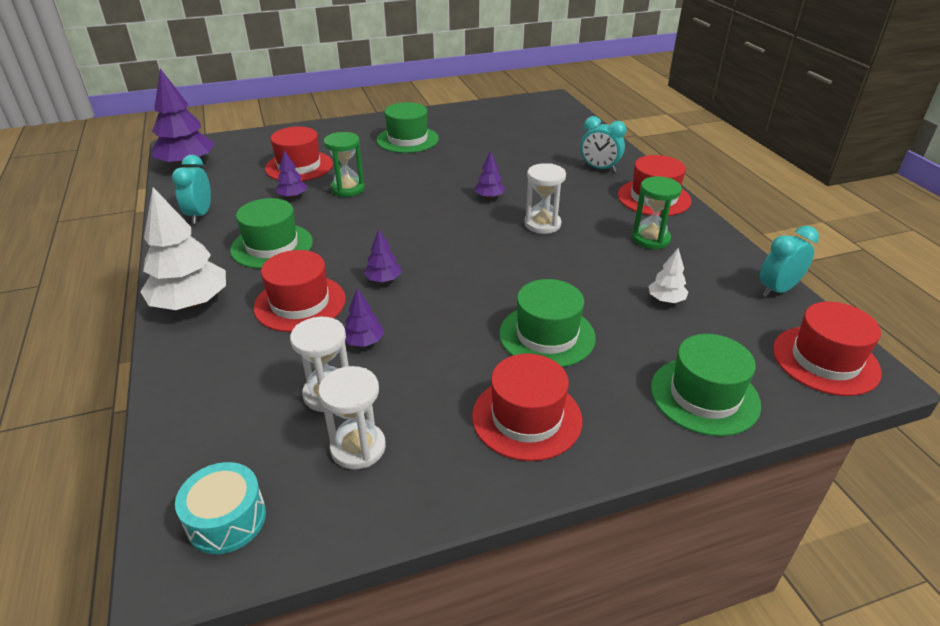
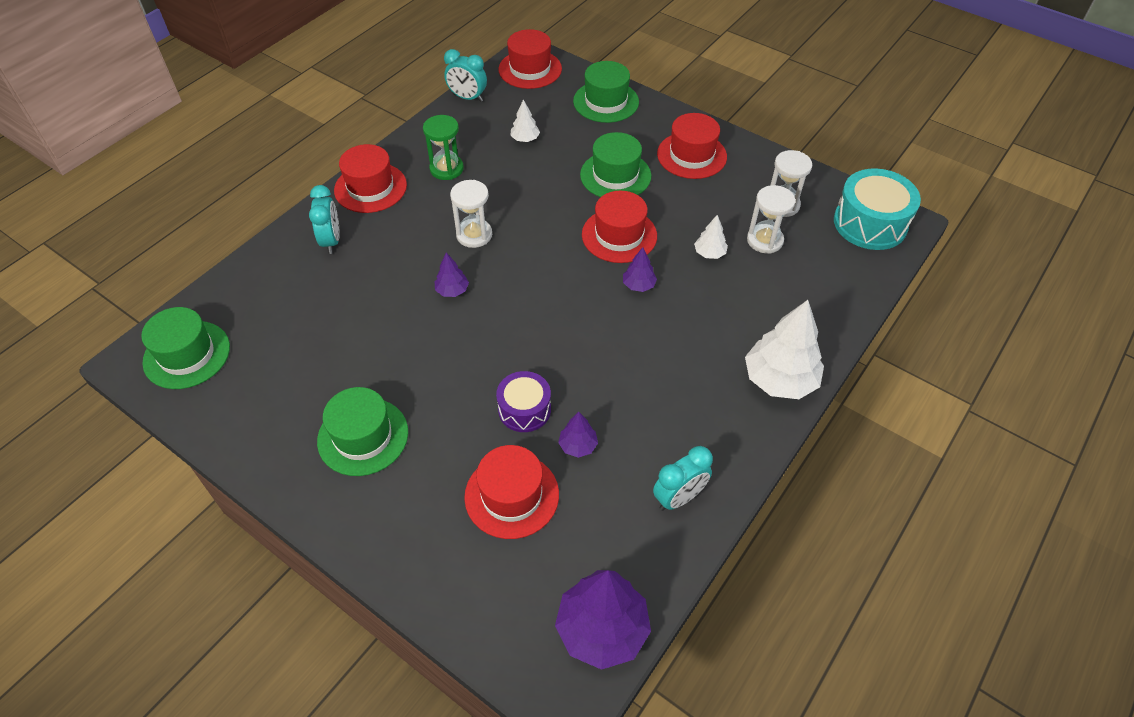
camera: 125 degrees left, 15 degrees up
turquoise drum [175,462,266,554] -> turquoise drum [834,168,921,250], size x1.61
green hat [230,198,313,269] -> green hat moved to [141,307,230,389]
red hat [253,250,346,332] -> red hat moved to [582,191,657,263]
green hourglass [324,132,365,197] -> purple drum [496,371,551,432]
purple tree [344,288,384,347] -> white tree [694,215,728,259]

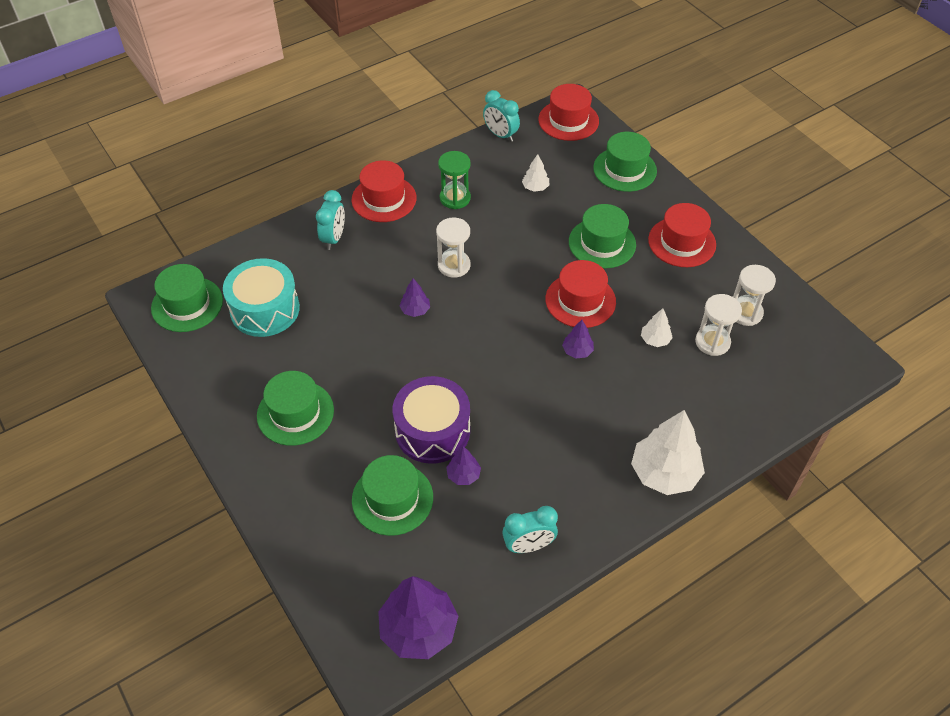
camera: 20 degrees right, 0 degrees up
red hat [464,445,559,539] -> green hat [352,455,433,536]
purple drum [496,371,551,432] -> purple drum [393,376,470,464], size x1.61
turquoise drum [834,168,921,250] -> turquoise drum moved to [223,258,300,337]

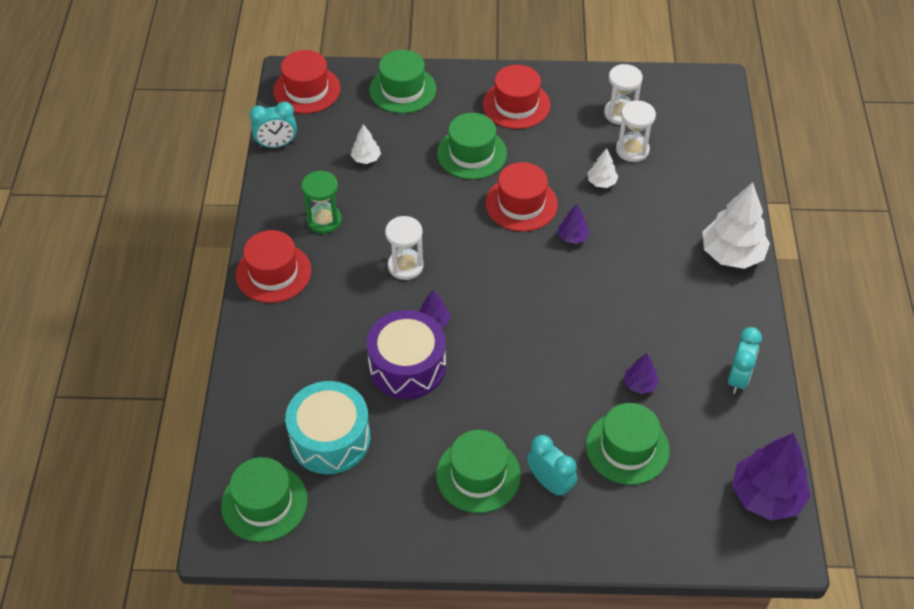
camera: 55 degrees left, 0 degrees up
turquoise clock [316,190,345,250] -> turquoise clock moved to [527,435,577,498]
purple drum [393,376,470,464] -> purple drum moved to [367,310,446,399]

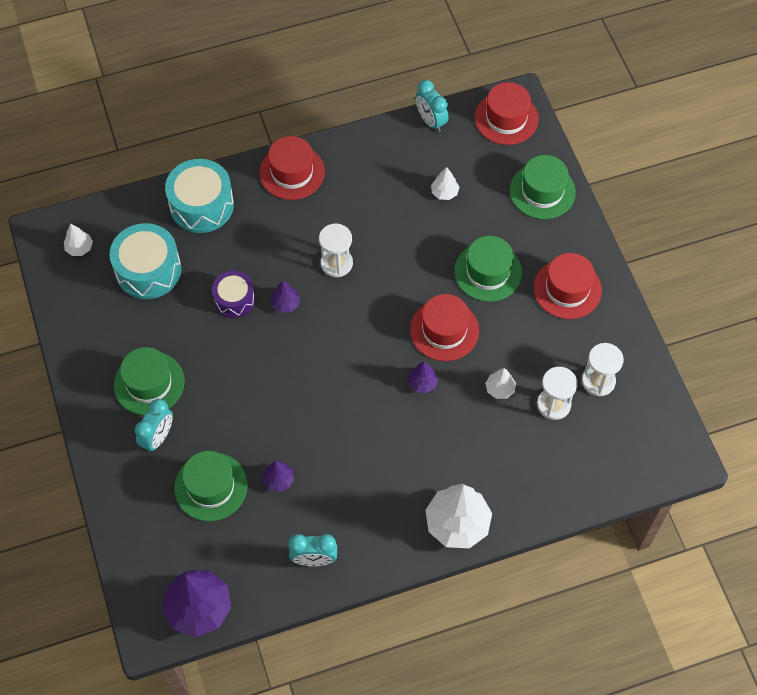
camera: 70 degrees right, 10 degrees up
green hat [221,457,308,542] -> white tree [64,224,93,256]
green hourglass [302,170,342,234] -> none
purple drum [367,310,446,399] -> purple drum [212,271,255,318], size x0.62
none -> turquoise drum [165,159,234,233]

